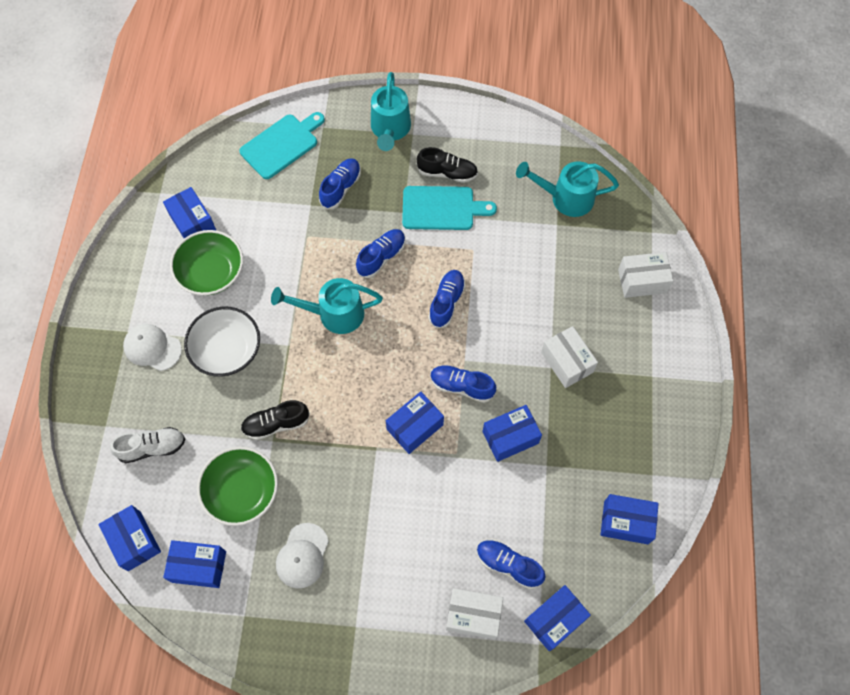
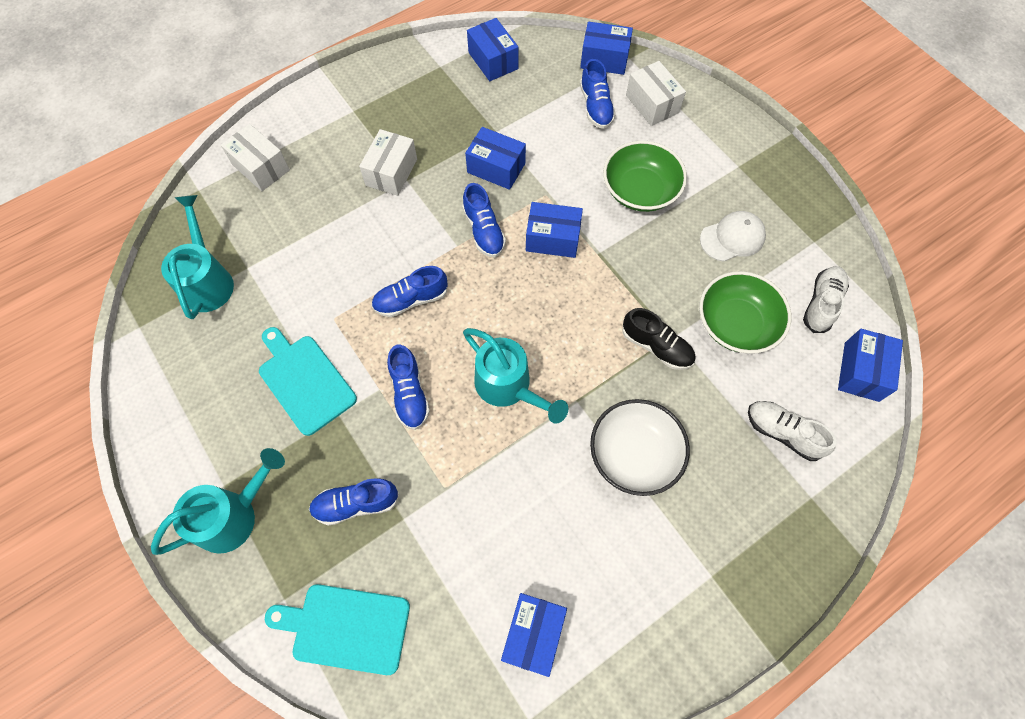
camera: 130 degrees left, 0 degrees up
white cap [123,324,182,371] -> none
blue box [163,540,226,588] -> white shoe [803,266,849,333]
green bowl [170,230,243,295] -> green bowl moved to [603,141,687,212]
blue shoe [356,229,405,278] -> blue shoe turned 105 degrees counterclockwise [387,345,430,430]
black shoe [417,147,478,183] -> none
turquoise watering can [516,161,619,217] -> turquoise watering can turned 150 degrees counterclockwise [161,195,234,319]

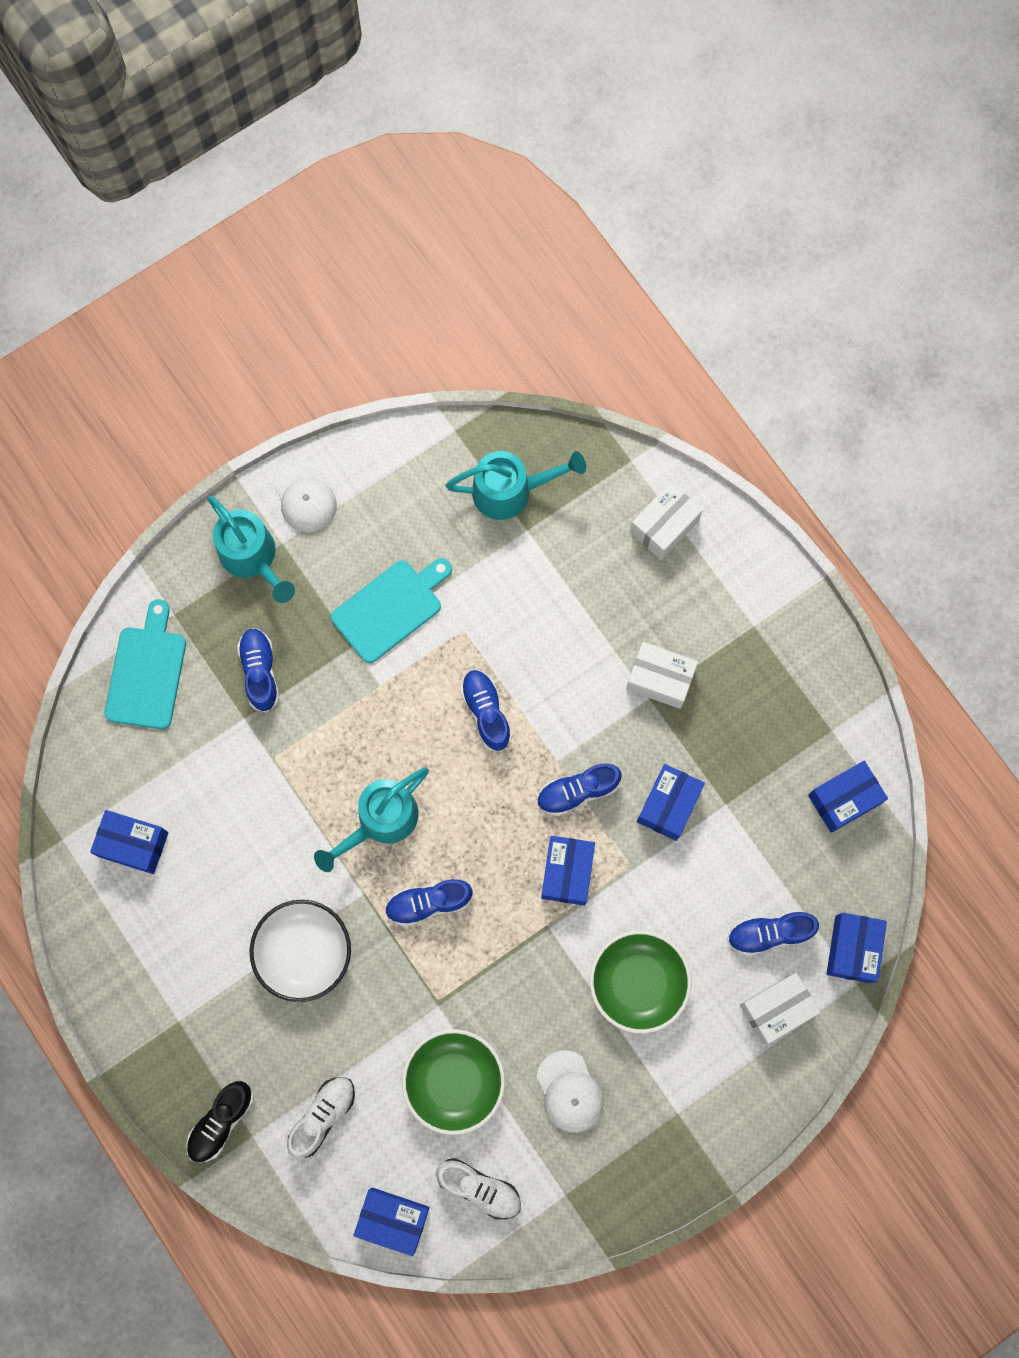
camera: 90 degrees right, 10 degrees up
blue shoe [387,345,430,430] -> blue shoe moved to [385,879,473,927]
black shoe [622,308,696,370] -> black shoe moved to [186,1081,254,1163]
none -> white cap [274,461,337,532]

